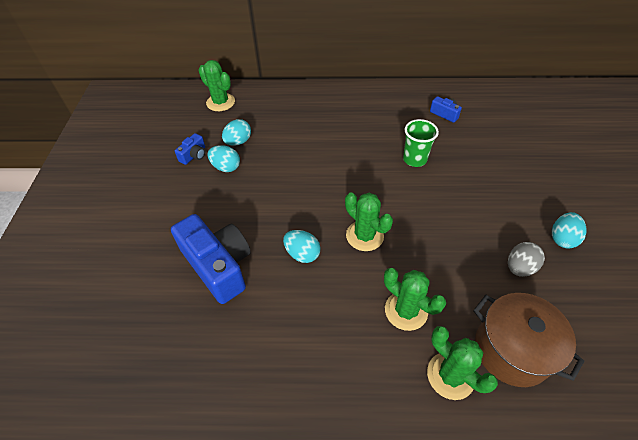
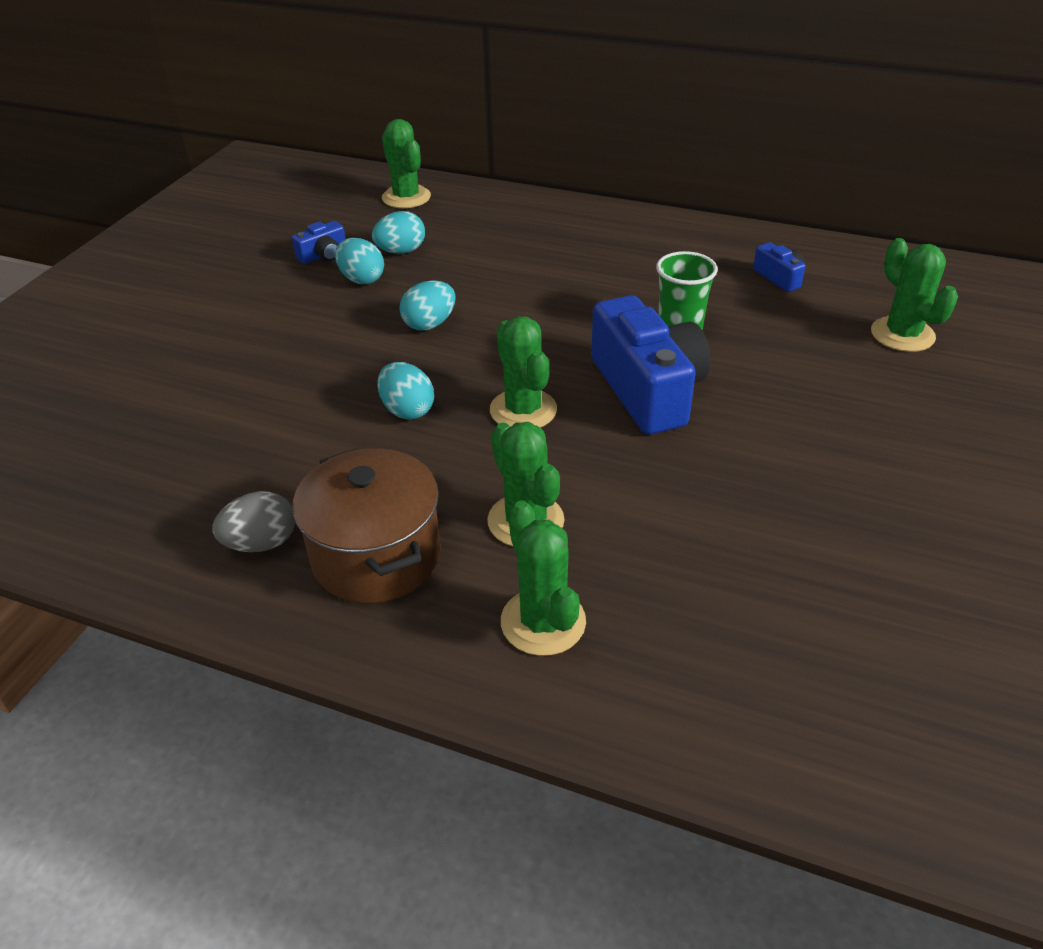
camera: 20 degrees right, 10 degrees down
blue camera [171,214,251,304] -> blue camera moved to [591,295,710,434]
brown pot [473,293,584,387] -> brown pot moved to [293,448,441,603]
grey egg [508,242,545,277] -> grey egg moved to [212,491,295,552]
turquoise egg [552,212,587,249] -> turquoise egg moved to [399,281,456,330]
none -> green cactus [871,238,958,352]

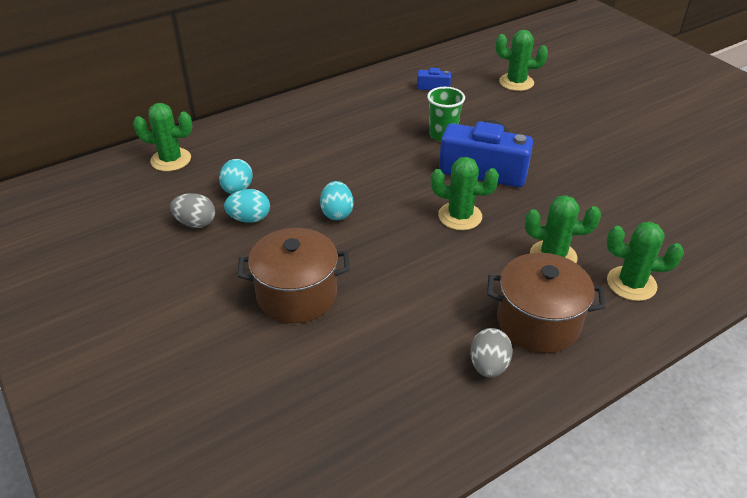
camera: 55 degrees left, 0 degrees up
blue camera [292,221,345,264] -> grey egg [170,193,215,228]
turquoise egg [377,362,434,420] -> none
none -> brown pot [238,228,350,323]

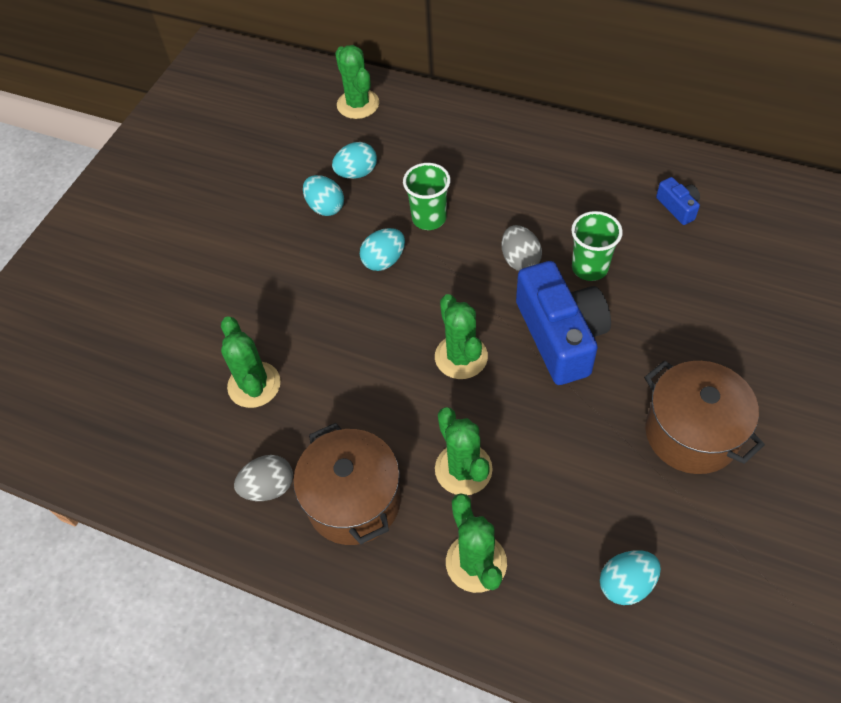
camera: 60 degrees right, 15 degrees up
grey egg [170,193,215,228] -> grey egg moved to [501,225,542,271]
brown pot [238,228,350,323] -> brown pot moved to [644,361,765,474]
green cactus [496,30,548,91] -> green cactus moved to [221,316,281,408]
none -> green cup [403,163,450,230]
none -> turquoise egg [600,550,661,605]

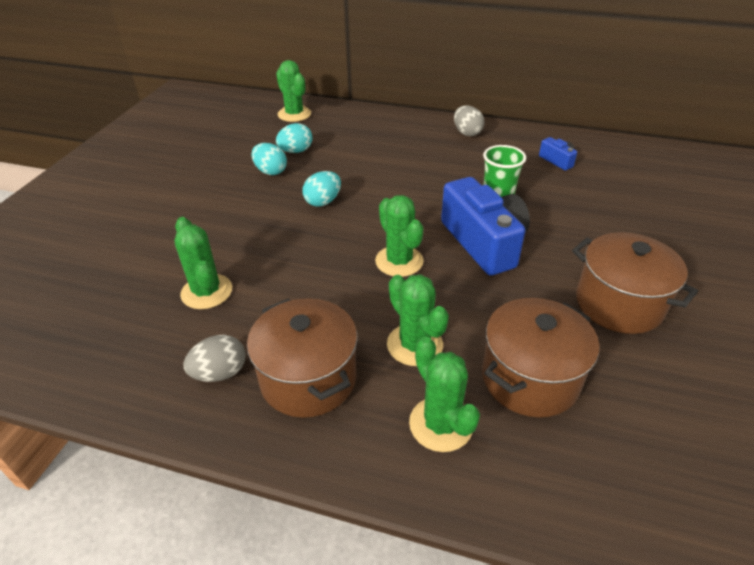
camera: 10 degrees left, 15 degrees down
green cup [403,163,450,230] -> none
grey egg [501,225,542,271] -> grey egg moved to [454,105,484,136]
turquoise egg [600,550,661,605] -> none
none -> brown pot [482,298,599,417]

